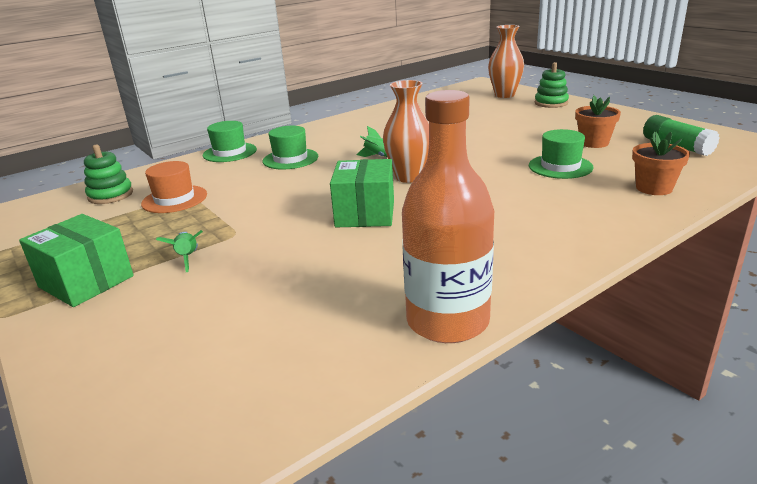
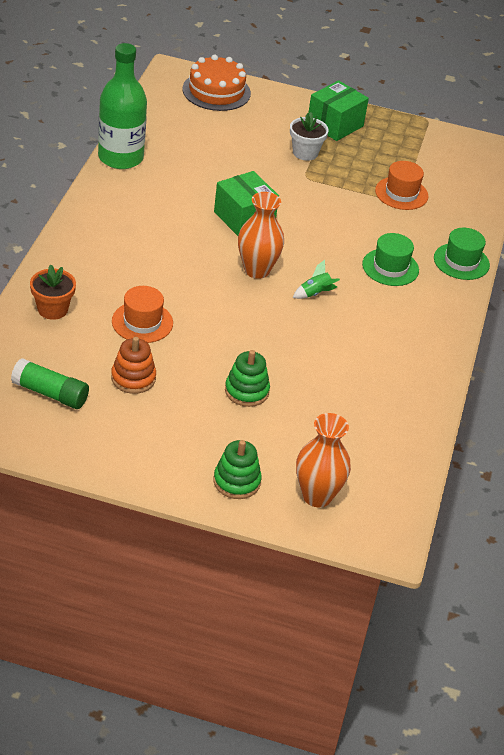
camera: 135 degrees right, 15 degrees up
green box [19,214,134,307] -> green box turned 45 degrees counterclockwise [308,80,369,141]
green stacking toy [84,145,133,204] -> green stacking toy moved to [225,350,270,407]
green rocket [156,230,203,272] -> white flower pot [290,112,329,161]
orange bottle [402,90,494,343] -> green bottle [98,43,147,169]
green hat [529,129,594,179] -> orange hat [112,286,173,343]
orange flower pot [575,95,621,148] -> orange stacking toy [111,337,156,394]
none -> orange cake [183,55,251,111]

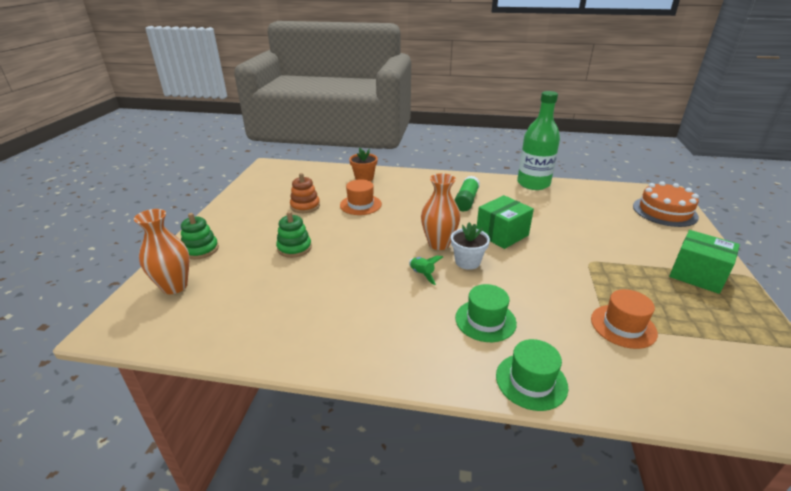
camera: 90 degrees right, 10 degrees down
green glue stick [11,358,89,409] -> green glue stick moved to [455,176,480,211]
white flower pot [290,112,329,161] -> white flower pot moved to [451,222,490,270]

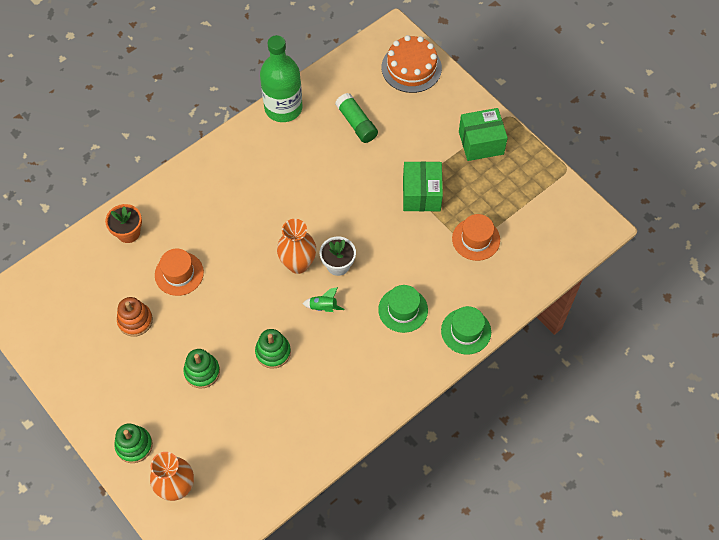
camera: 50 degrees left, 30 degrees up
green glue stick [455,176,480,211] -> green glue stick moved to [335,93,378,143]
green box [476,195,534,249] -> green box moved to [403,161,443,211]
none -> green stacking toy [255,329,291,369]

